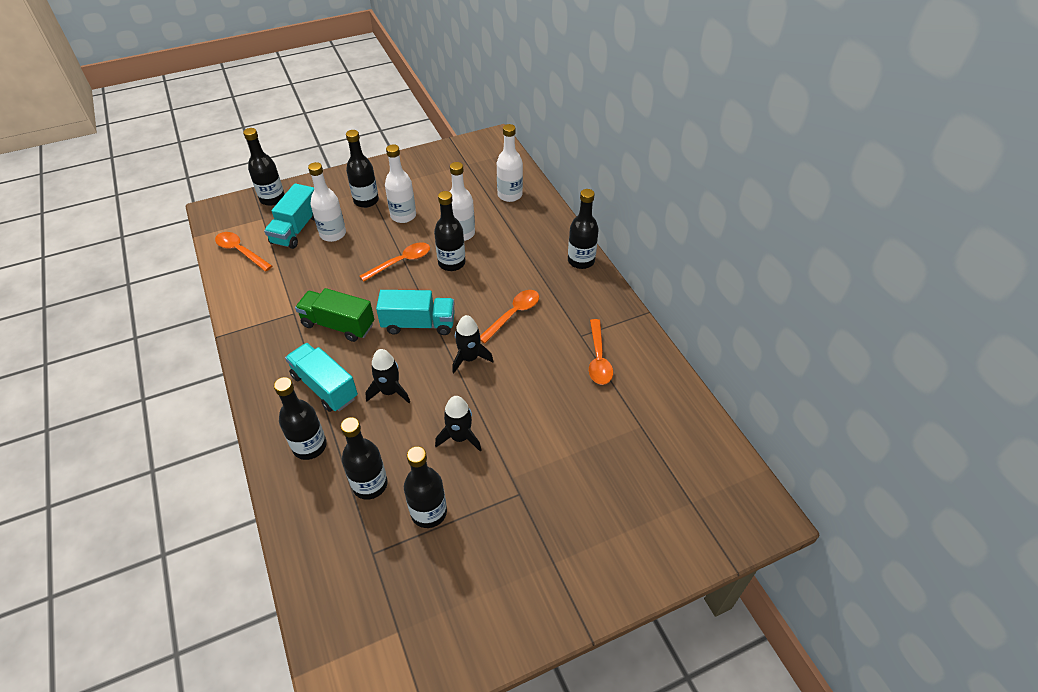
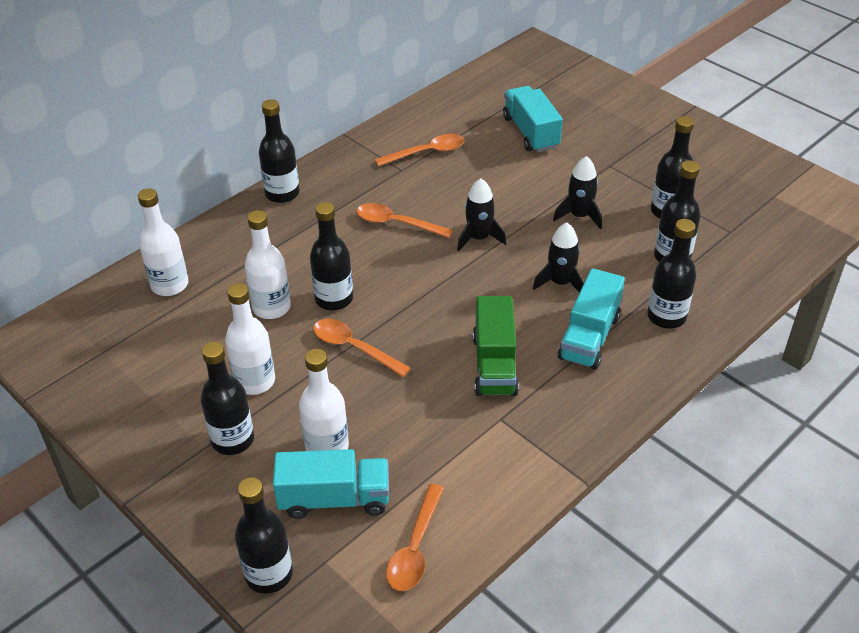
camera: 110 degrees left, 5 degrees down
turquoise truck [376,290,455,335] -> turquoise truck moved to [503,86,563,152]

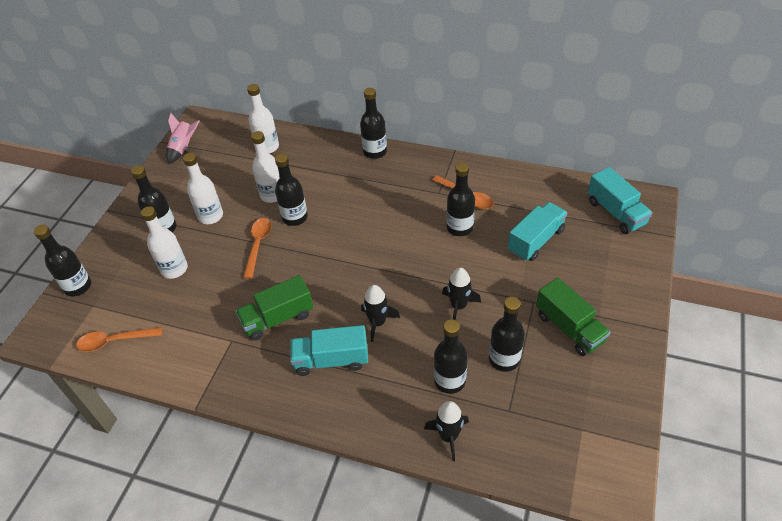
camera: 65 degrees right, 5 degrees up
turquoise truck [273,449,389,519] -> turquoise truck moved to [588,167,652,234]
orange spoon [357,203,453,238] -> none
black rocket [457,178,507,251] -> black rocket moved to [424,401,469,461]
black bottle [647,219,696,329] -> black bottle moved to [446,163,475,236]
none -> pink rocket [166,113,200,164]
none -> green truck [536,278,611,356]

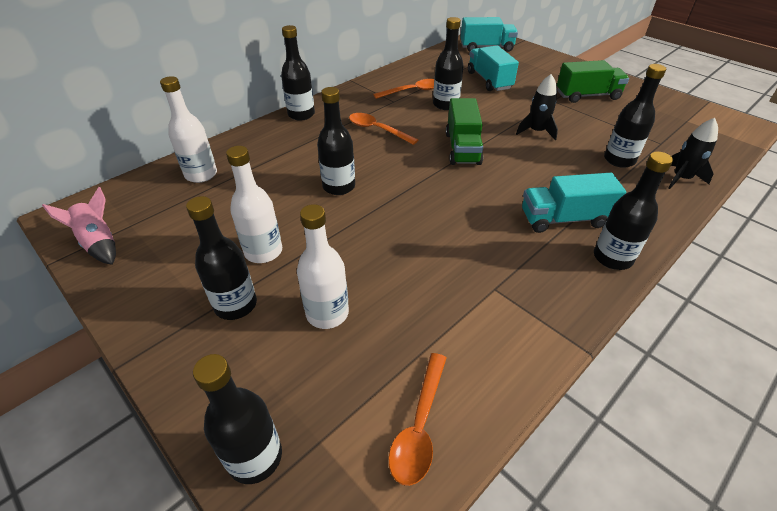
camera: 65 degrees left, 5 degrees down
green truck [236,275,314,341] -> green truck moved to [446,98,483,165]
orange spoon [243,218,272,279] -> orange spoon moved to [349,113,418,145]
white bottle [251,131,279,203] -> none
turquoise truck [290,325,368,376] -> turquoise truck turned 60 degrees clockwise [522,173,626,233]
black rocket [361,285,400,342] -> none
black bottle [489,297,525,372] -> black bottle moved to [594,151,673,270]

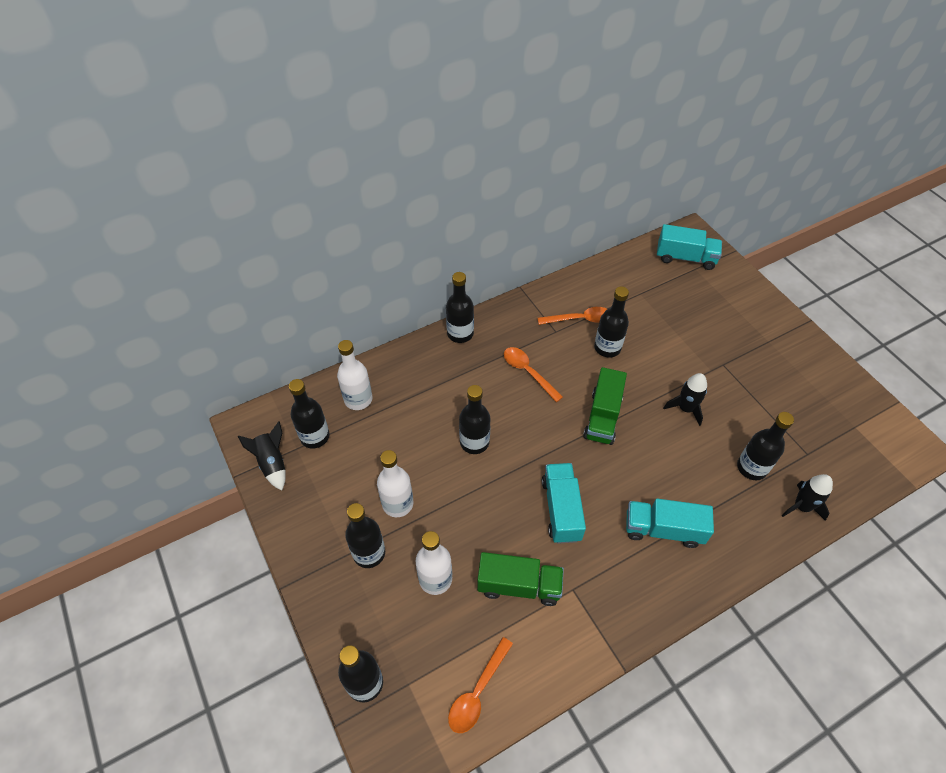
camera: 15 degrees right, 10 degrees up
pink rocket [42,187,116,265] -> black rocket [238,421,285,490]
turquoise truck [468,45,519,91] -> turquoise truck moved to [542,463,586,544]
green truck [557,60,629,103] -> green truck moved to [477,552,564,606]
black bottle [594,151,673,270] -> black bottle moved to [289,379,330,449]

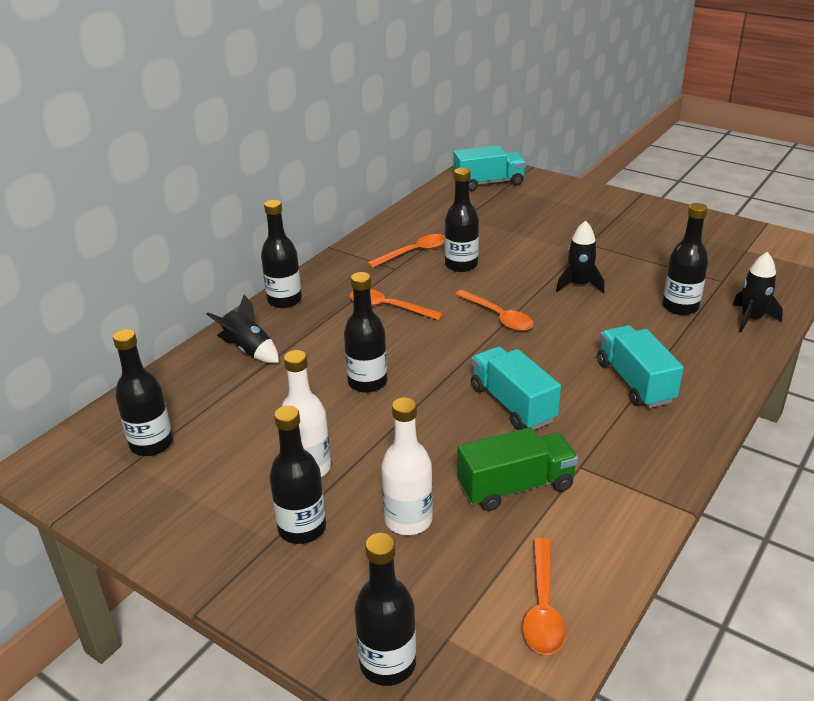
camera: 25 degrees left, 20 degrees down
black rocket [238,421,285,490] -> black rocket moved to [207,295,279,363]
white bottle [337,340,372,410] -> none
green truck [583,367,627,445] -> orange spoon [455,290,534,331]
turquoise truck [626,498,714,548] -> turquoise truck turned 90 degrees clockwise [598,325,684,408]

